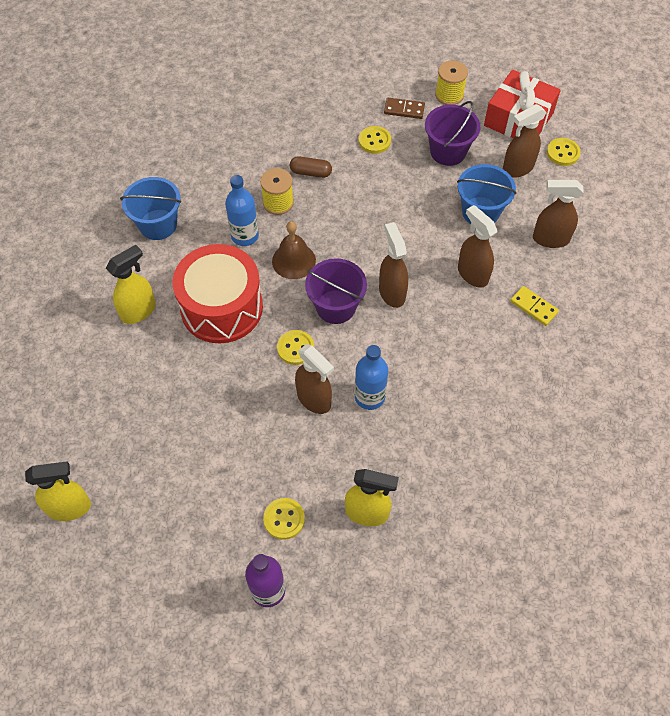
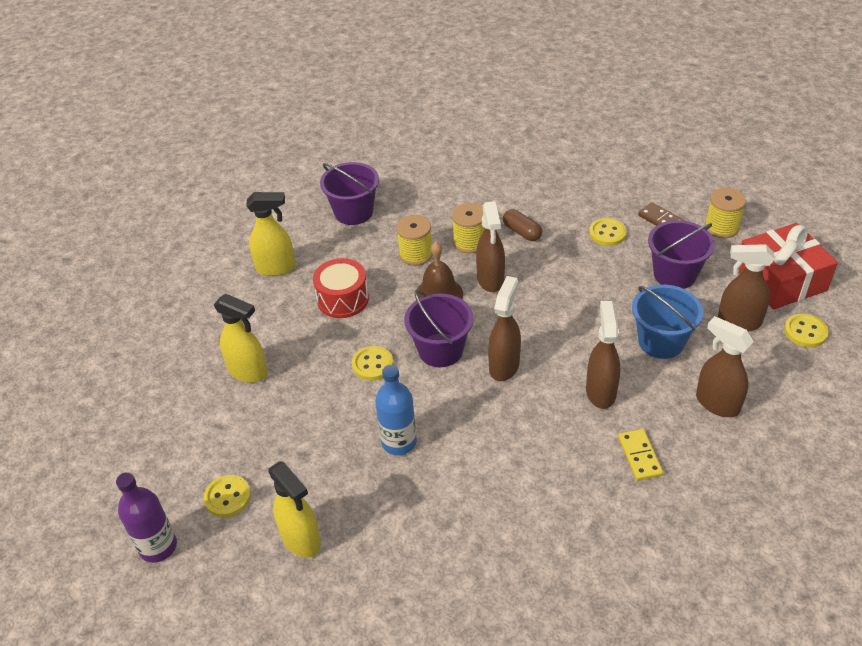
camera: 40 degrees right, 15 degrees down
yellow spray bottle [25,461,91,521] -> yellow spray bottle moved to [214,293,268,383]
blue bucket [120,177,181,240] -> purple bucket [320,162,379,225]
red drum [172,244,263,343] -> red drum [313,258,369,318], size x0.59
blue bottle [225,175,259,246] -> yellow spool [396,215,433,266]
brown spray bottle [295,344,334,414] -> brown spray bottle moved to [476,201,505,292]

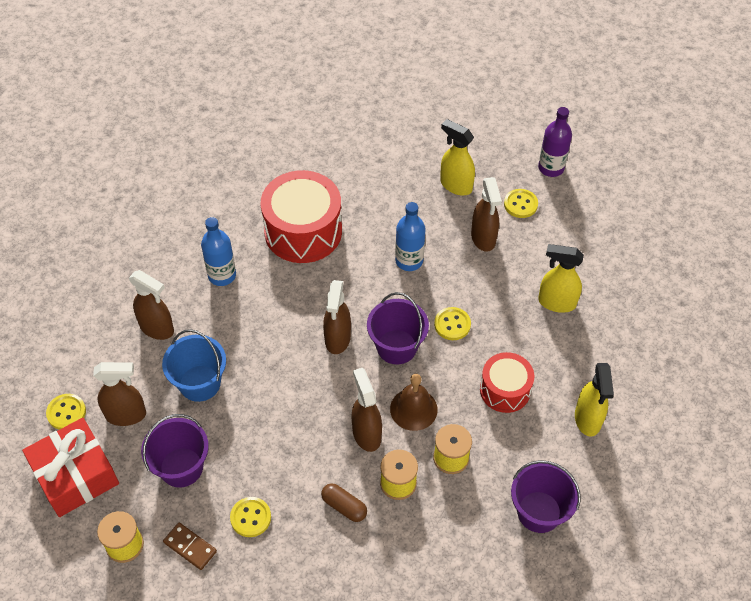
camera: 165 degrees right, 10 degrees up
yellow spray bottle [246,192,296,276] -> yellow spray bottle turned 75 degrees counterclockwise [575,363,614,437]
brown spray bottle [586,301,620,409] -> brown spray bottle moved to [471,177,502,252]
yellow domino [618,429,663,481] -> blue bottle [201,217,236,286]
none -> red drum [261,170,342,263]

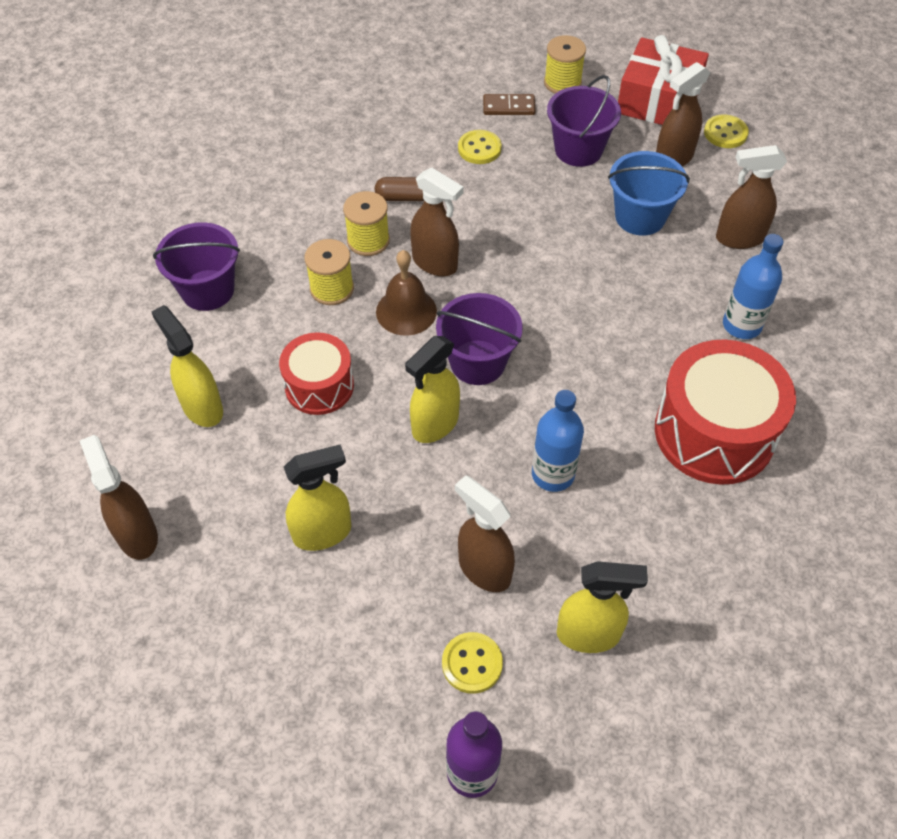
camera: 145 degrees right, 0 degrees up
brown spray bottle [323,280,351,354] -> brown spray bottle moved to [80,435,158,560]
yellow button [434,307,471,340] -> yellow spray bottle [405,336,460,443]

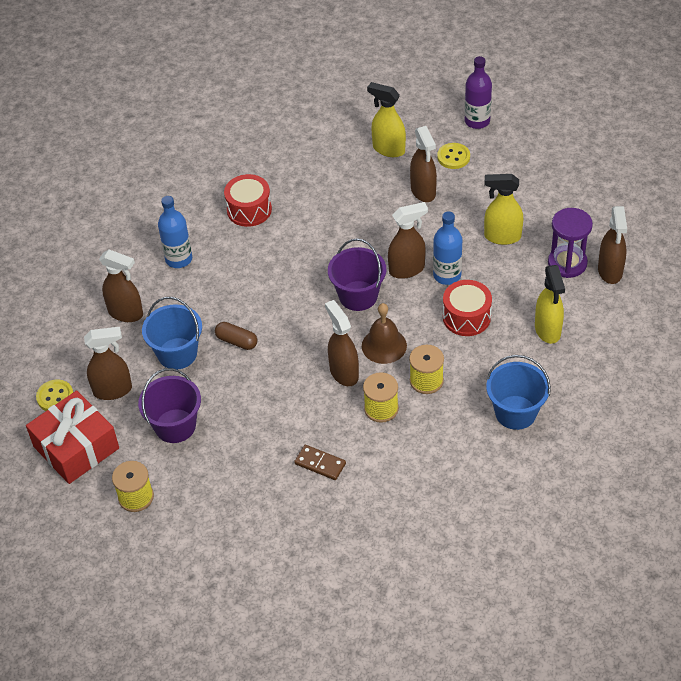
camera: 150 degrees left, 5 degrees down
purple bucket [153,222,240,311] -> blue bucket [486,355,551,430]
brown capsule [375,177,424,201] -> brown capsule moved to [215,322,257,350]
yellow spray bottle [405,336,460,443] -> brown spray bottle [388,202,428,279]
yellow button [458,130,502,164] -> none
brown domino [483,94,536,115] -> brown domino moved to [294,445,346,480]
blue bottle [532,390,584,492] -> blue bottle moved to [433,211,462,285]
red drum [655,340,796,485] -> red drum [224,174,272,227], size x0.59
none -> purple hourglass [548,208,593,278]

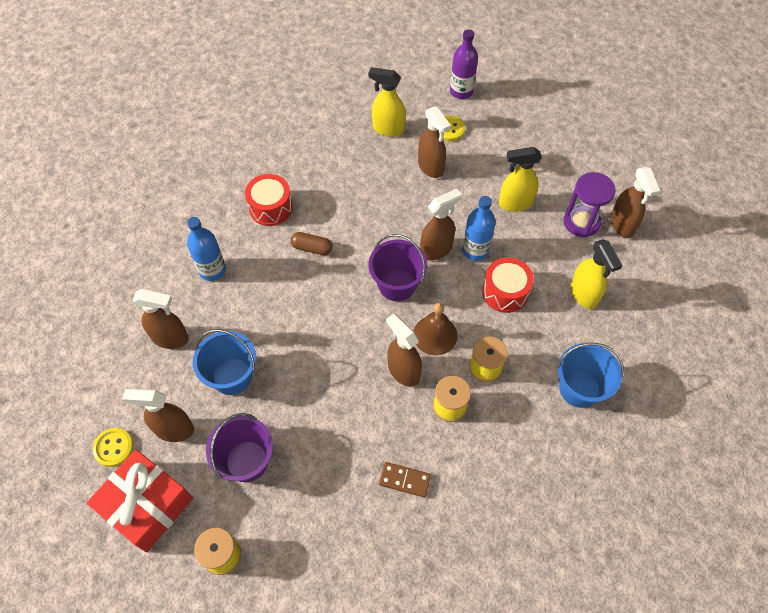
camera: 15 degrees left, 10 degrees up
brown spray bottle [84,327,132,400] -> brown spray bottle turned 150 degrees counterclockwise [122,389,194,442]
brown capsule [215,322,257,350] -> brown capsule moved to [290,232,333,255]

